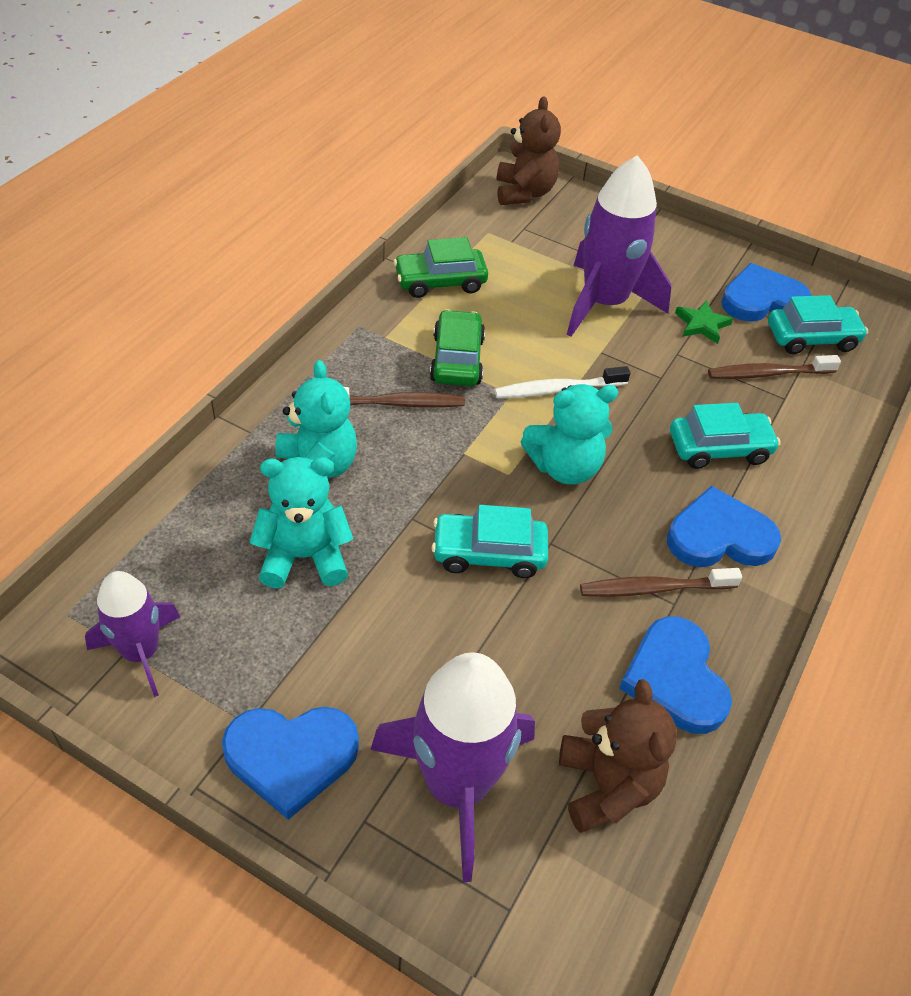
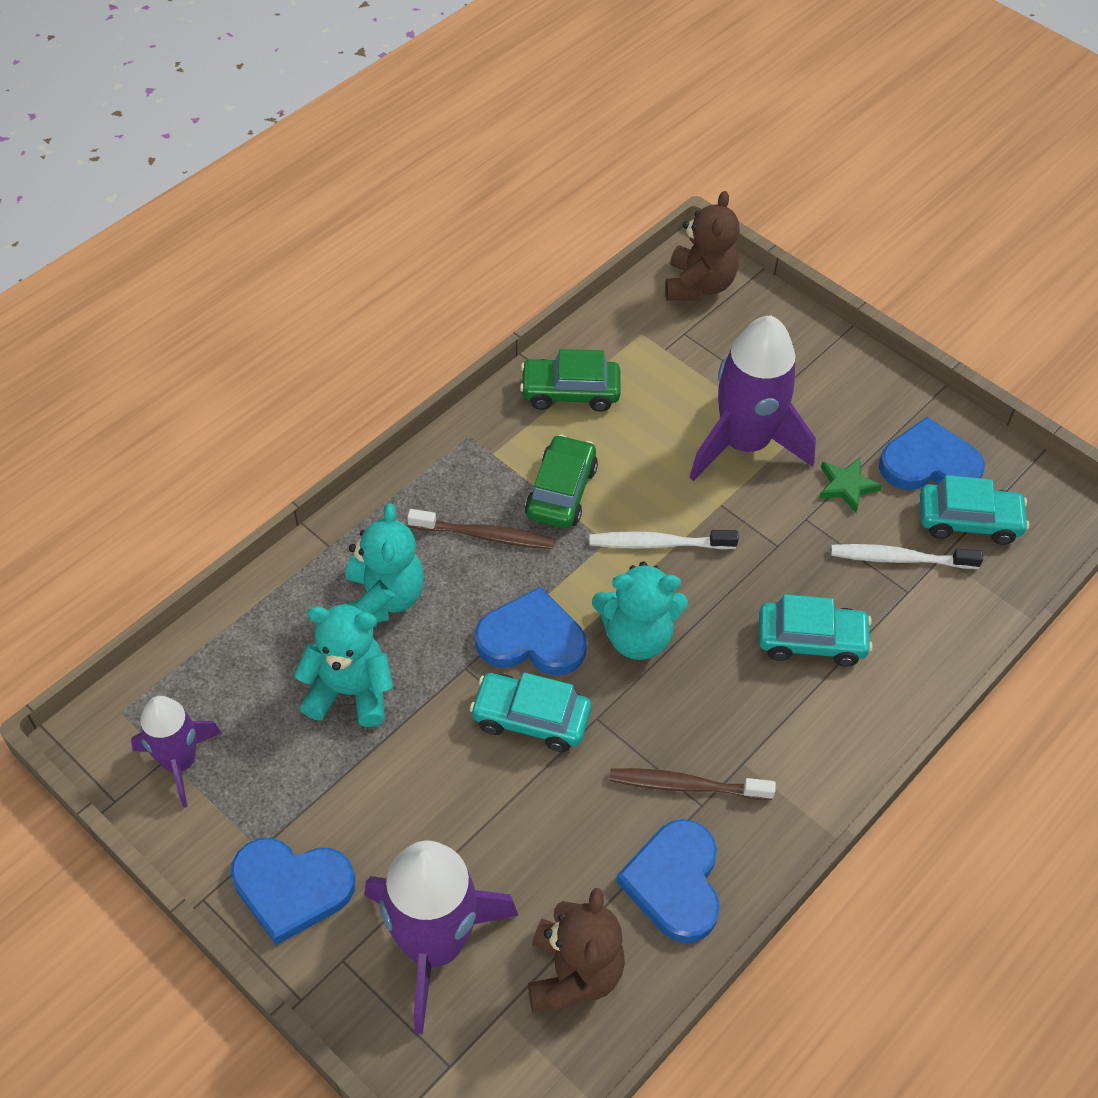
camera: 15 degrees right, 5 degrees up
blue heart [667,486,781,567] -> blue heart moved to [475,586,587,675]
brown toothbrush [708,355,841,379] -> white toothbrush [831,544,983,569]

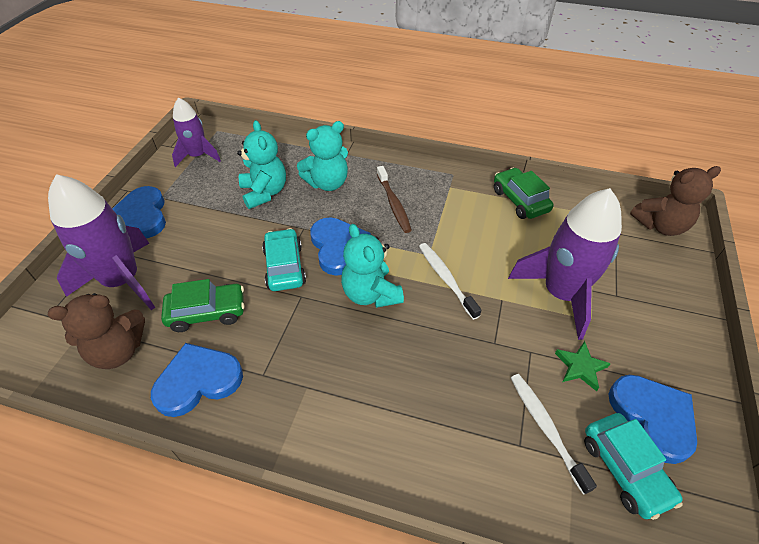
camera: 65 degrees right, 5 degrees down
green car [525,434,598,528] -> green car moved to [161,279,245,332]
brown toothbrush [609,768,776,800] -> none
turquoise car [759,594,873,667] -> none

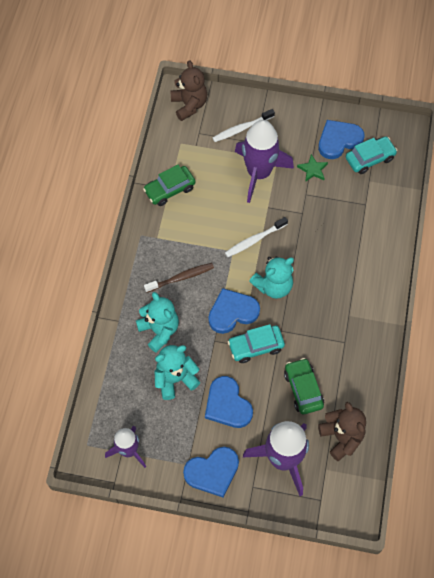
camera: 95 degrees left, 15 degrees up
blue heart [151,343,243,417] -> blue heart moved to [205,376,253,428]
white toothbrush [511,374,597,495] -> white toothbrush moved to [213,109,275,142]

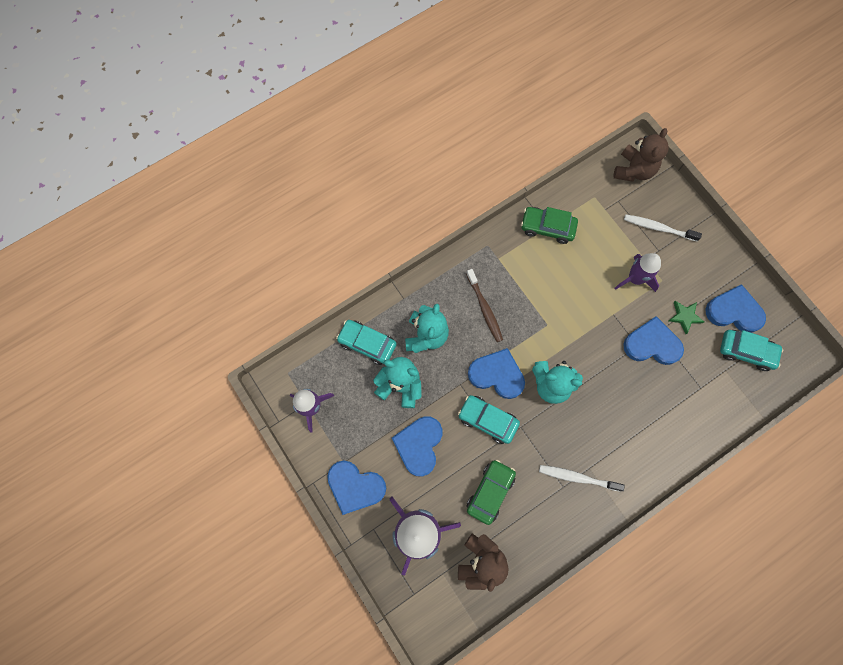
camera: 45 degrees right, 10 degrees up
brown toothbrush [144,263,214,293] -> brown toothbrush turned 45 degrees clockwise [466,269,503,342]
white toothbrush [225,217,288,257] -> white toothbrush moved to [539,465,625,492]
purple rocket [235,120,294,203] -> purple rocket [615,253,661,292], size x0.60
none -> turquoise car [336,320,397,365]
none -> blue heart [623,316,684,365]

